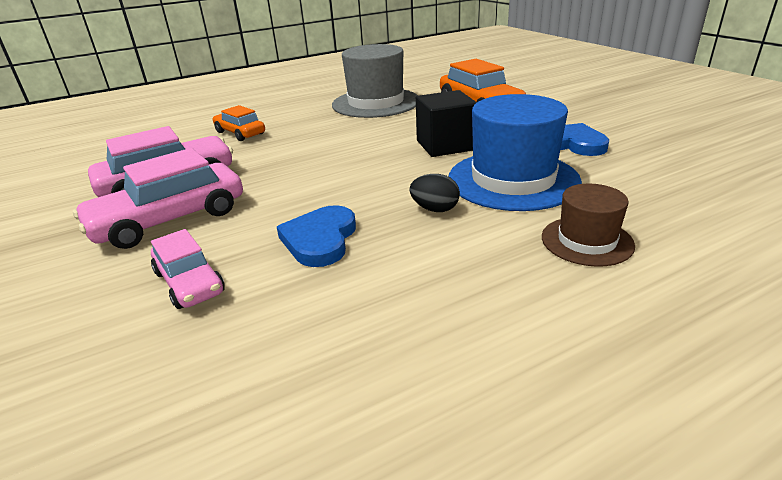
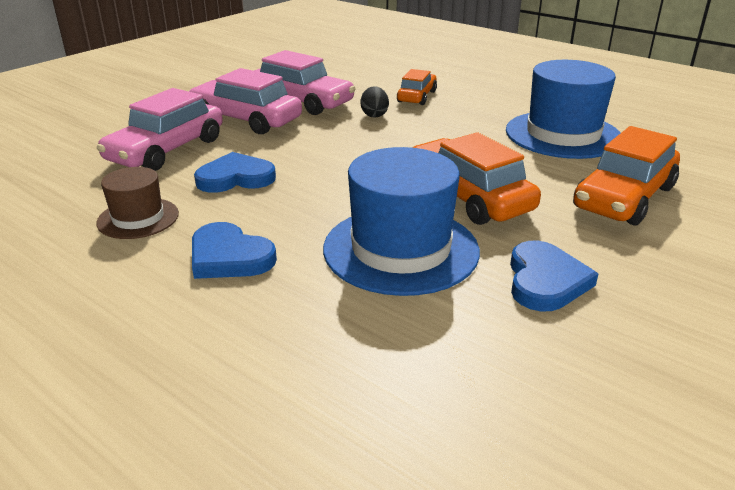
camera: 65 degrees right, 0 degrees up
pink car [151,229,225,309] -> pink car [97,88,223,171], size x1.68
grey hat [332,44,418,118] -> blue hat [506,60,621,159]
black egg [409,174,460,212] -> black egg moved to [361,86,389,118]
black cube [416,90,477,157] -> orange car [410,132,541,225]
brown hat [542,184,635,267] -> brown hat moved to [96,167,179,239]
none -> blue heart [192,222,277,279]

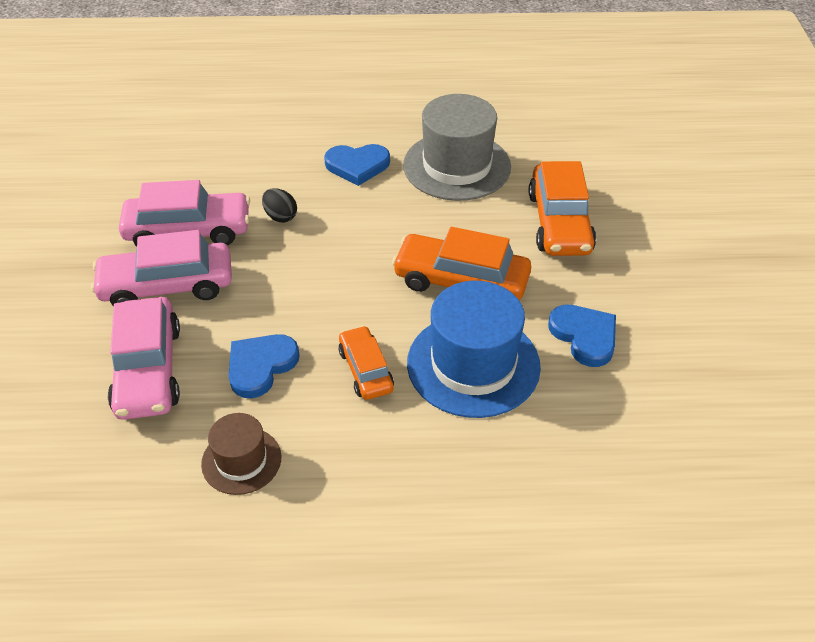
camera: 40 degrees left, 15 degrees up
blue heart [192,222,277,279] -> blue heart moved to [324,144,390,186]
orange car [397,69,437,105] -> orange car moved to [338,326,394,400]
blue hat [506,60,621,159] -> grey hat [403,94,511,201]

